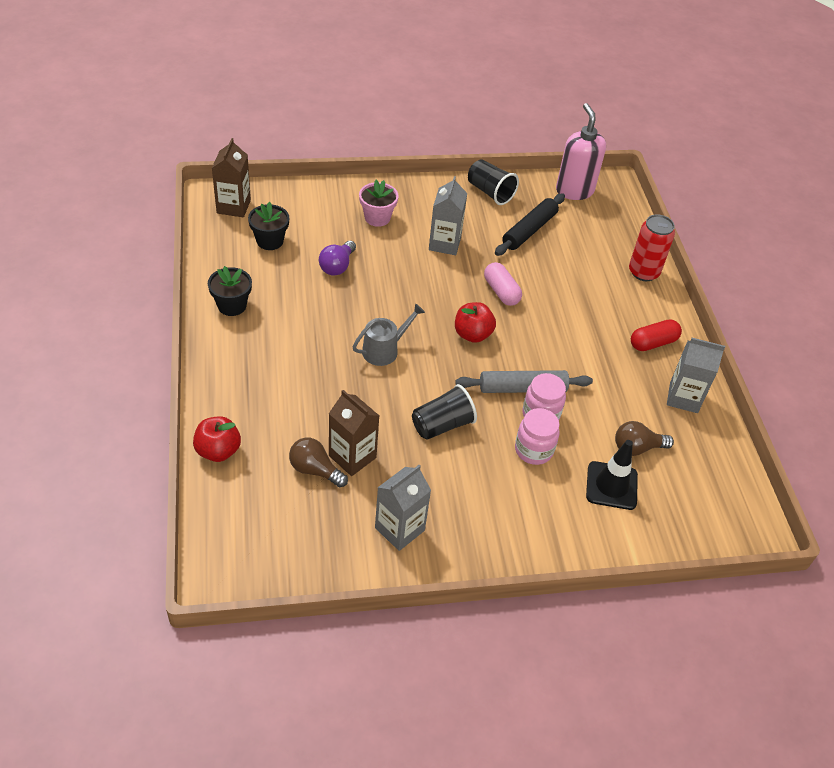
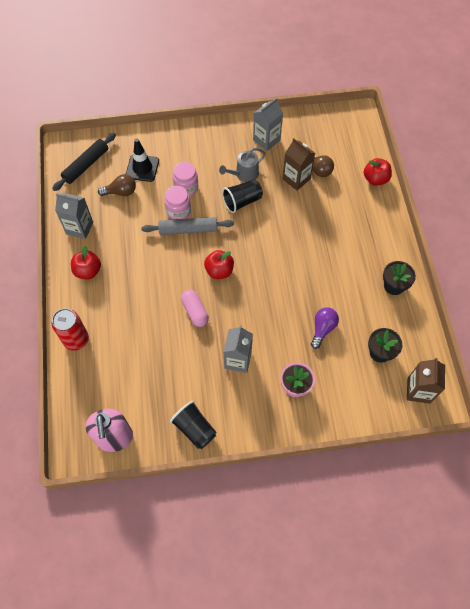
camera: 175 degrees left, 15 degrees up
grey watering can [352,303,425,366] -> grey watering can moved to [219,148,266,182]
black rolling pin [495,194,565,256] -> black rolling pin moved to [52,133,116,191]
red capsule [631,320,682,351] -> red apple [71,246,101,279]

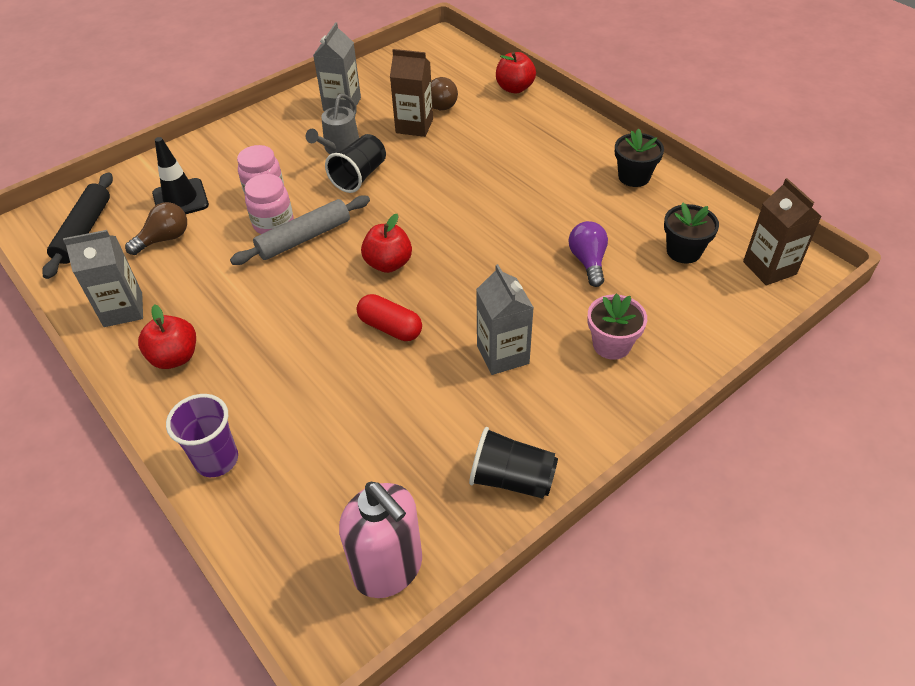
camera: 30 degrees left, 15 degrees down
red can [52,308,89,351] -> purple cup [166,394,238,477]
pink capsule [181,290,209,327] -> red capsule [357,294,422,341]

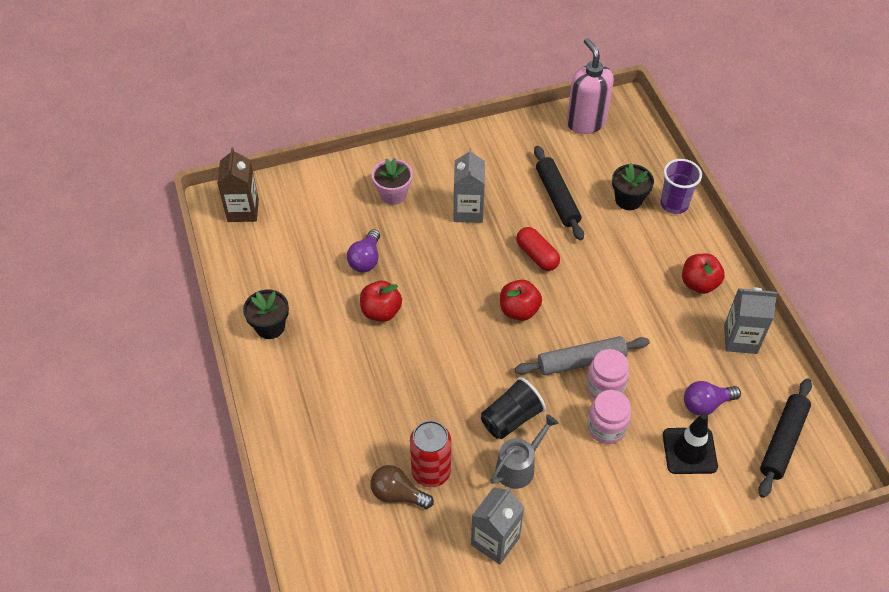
camera: 160 degrees left, 5 degrees up
brown light bulb [125,202,187,255] -> purple light bulb [684,381,741,416]
brown carton [390,49,433,137] -> red can [410,420,451,487]
black cup [469,427,558,499] -> none
red apple [496,52,536,93] -> red apple moved to [360,281,402,322]
black flower pot [664,202,719,263] -> black flower pot moved to [612,163,654,210]
none -> black rolling pin [534,146,584,240]

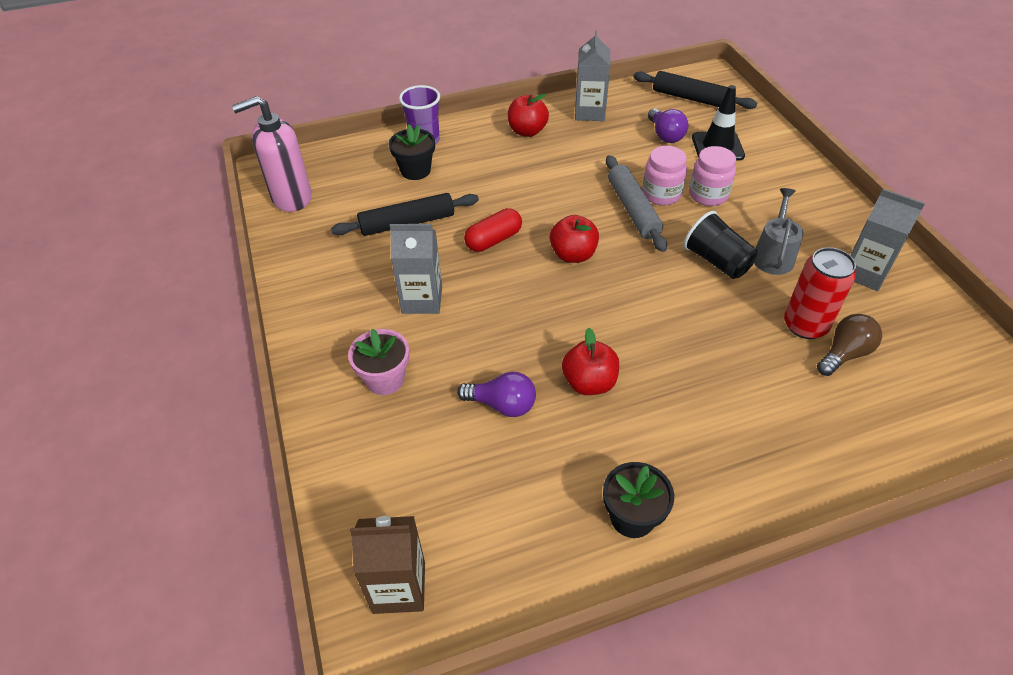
camera: 90 degrees left, 5 degrees down
brown light bulb [370,465,434,509] -> brown light bulb turned 150 degrees counterclockwise [817,314,882,376]
grey watering can [490,414,558,489] -> grey watering can turned 60 degrees clockwise [754,188,804,275]

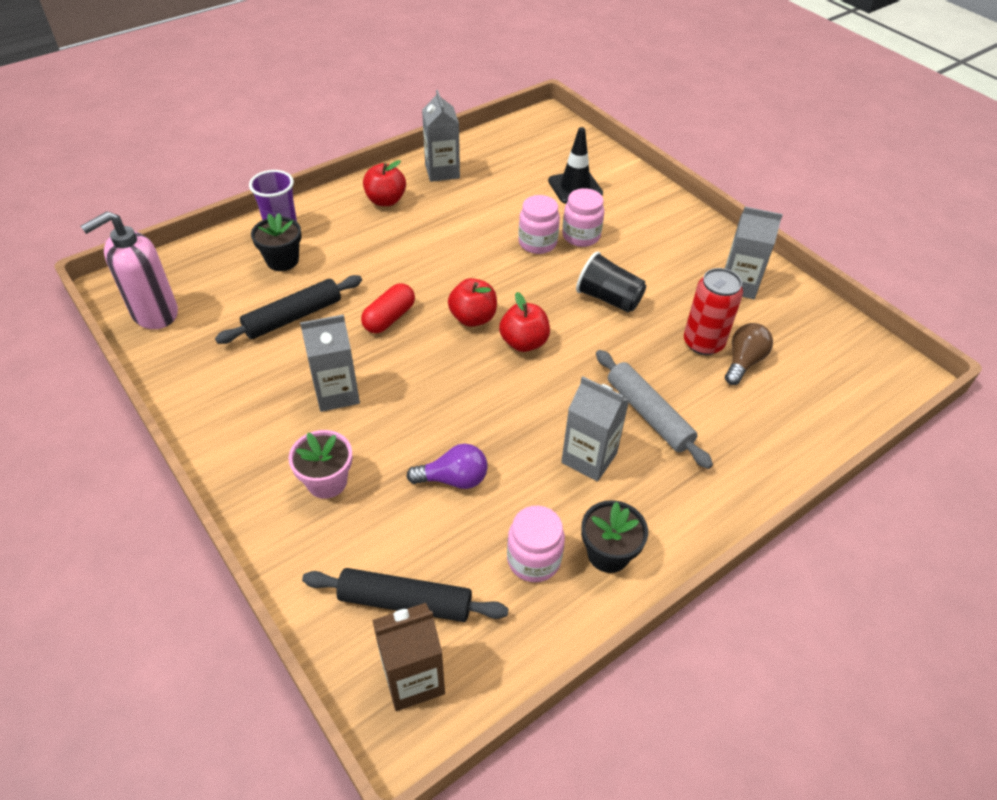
camera: 20 degrees left, 0 degrees up
red apple [562,328,619,395] -> red apple moved to [499,292,550,352]
grey rolling pin [606,155,667,252] -> grey rolling pin moved to [596,350,713,469]
black rolling pin [633,71,757,109] -> black rolling pin moved to [302,568,509,622]
purple light bulb [648,108,688,143] -> none
grey watering can [754,188,804,275] -> none
none -> pink jar [507,506,565,582]
none -> grey carton [561,376,629,482]

